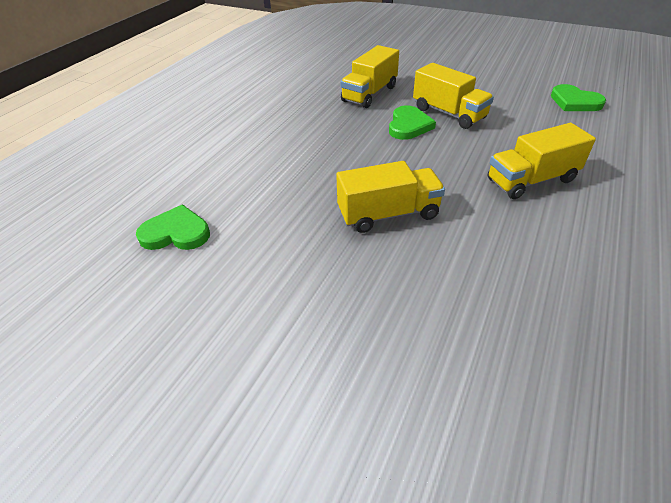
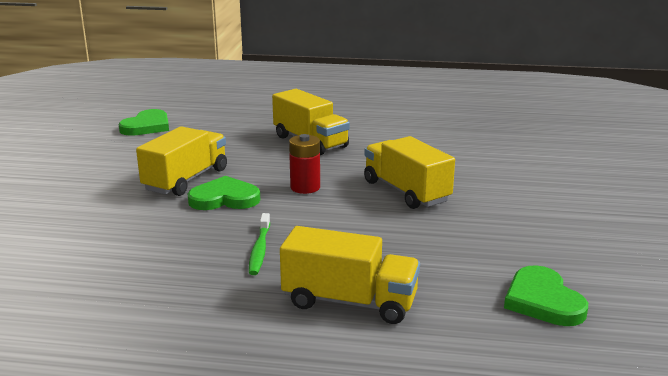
camera: 110 degrees left, 20 degrees down
yellow truck [341,45,399,108] -> yellow truck moved to [280,226,420,324]
none -> green toothbrush [249,213,270,275]
none -> red battery [289,134,320,194]

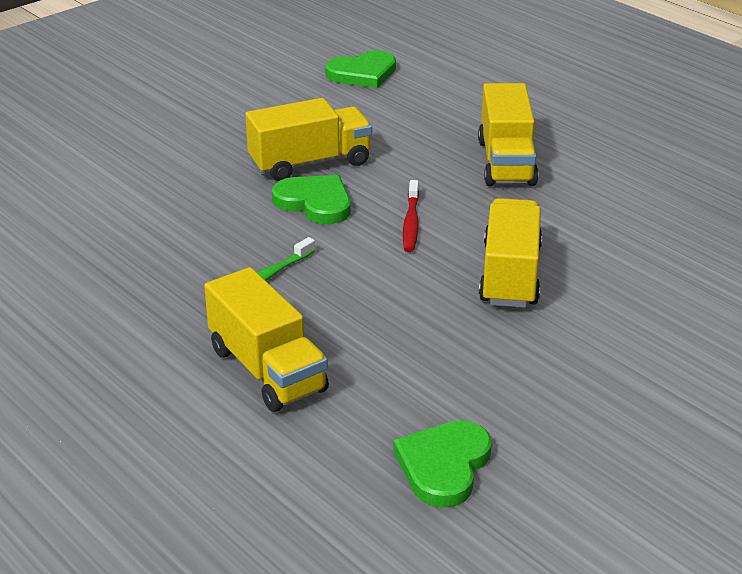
camera: 40 degrees right, 10 degrees up
red battery [289,134,320,194] -> red toothbrush [403,180,419,252]

